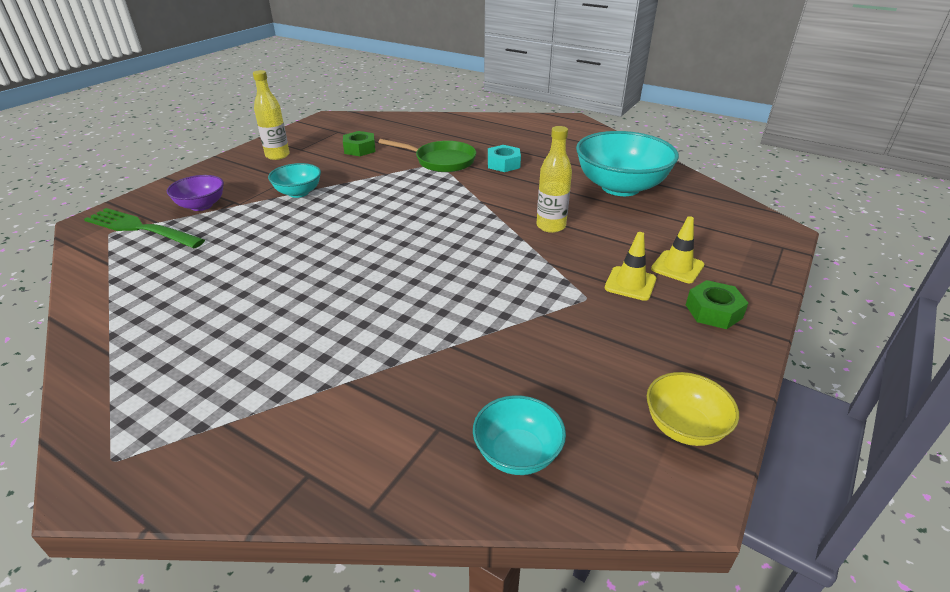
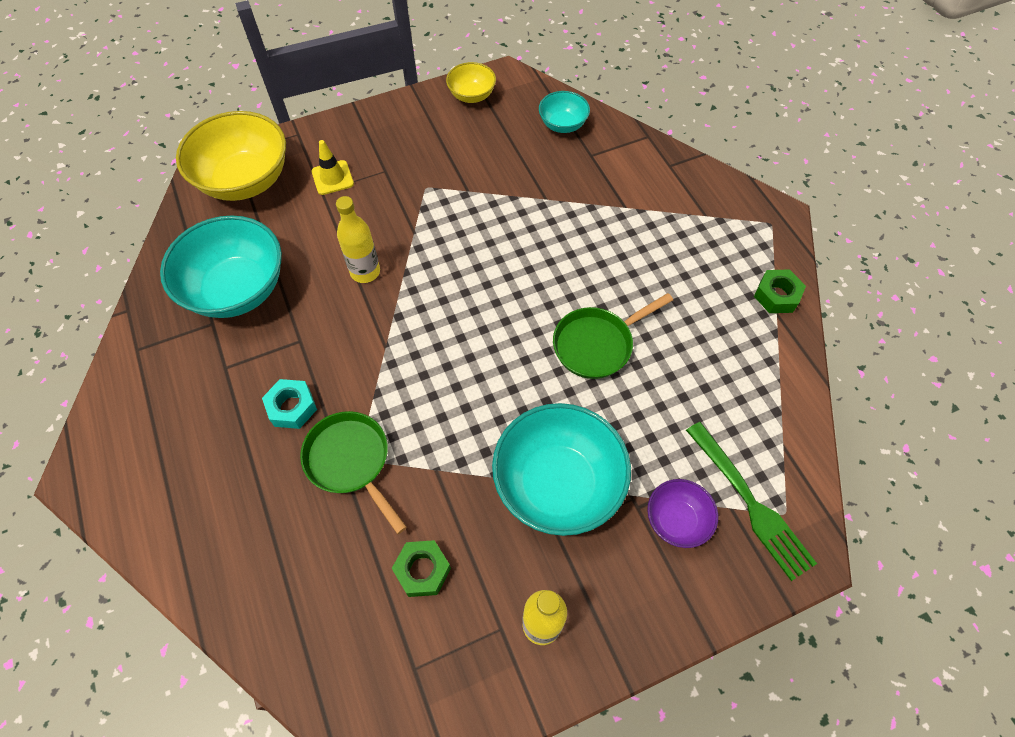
camera: 145 degrees left, 25 degrees up
turquoise bowl [268,163,321,198] -> turquoise bowl [492,403,631,536], size x1.95
yellow traffic cone [605,232,656,301] -> none
green nut [686,280,748,329] -> green nut moved to [754,269,806,313]
none -> yellow bowl [176,111,286,201]
none -> green pan [553,293,673,379]

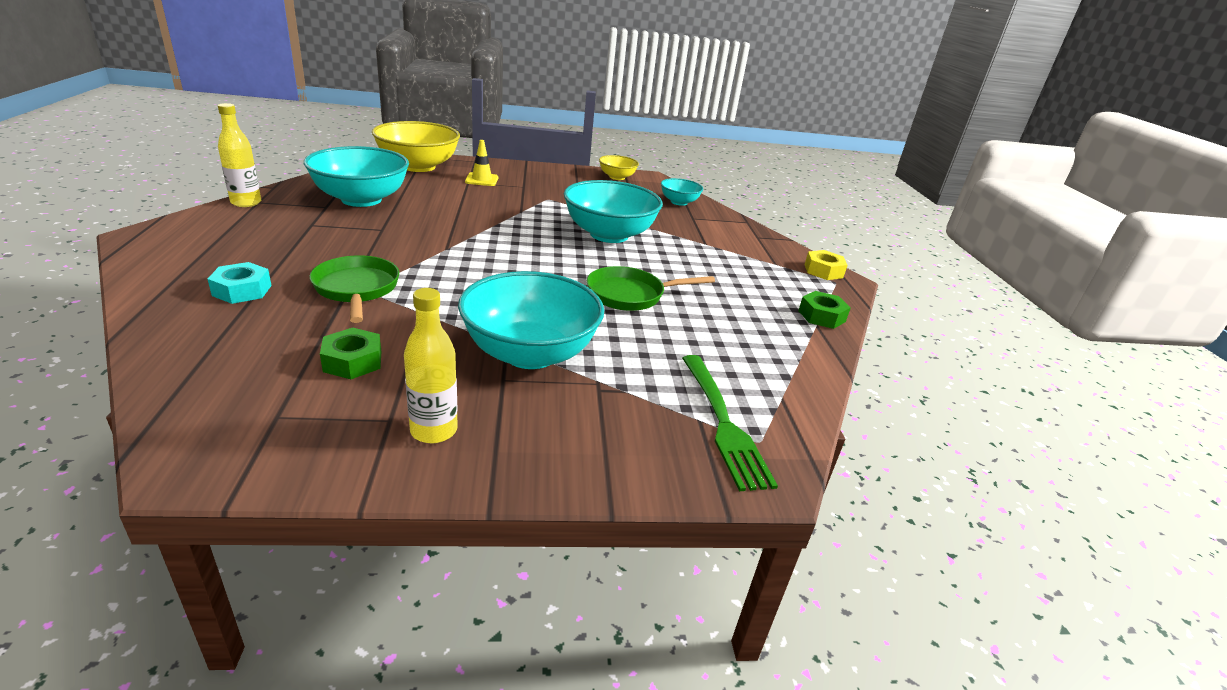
camera: 15 degrees right, 30 degrees down
turquoise nut [262,379,317,429] -> turquoise nut moved to [207,262,272,304]
yellow bottle [336,196,380,283] -> yellow bottle moved to [218,103,261,207]
purple bowl [647,479,718,548] -> none
none -> turquoise bowl [564,180,663,243]
none -> yellow nut [804,250,848,280]

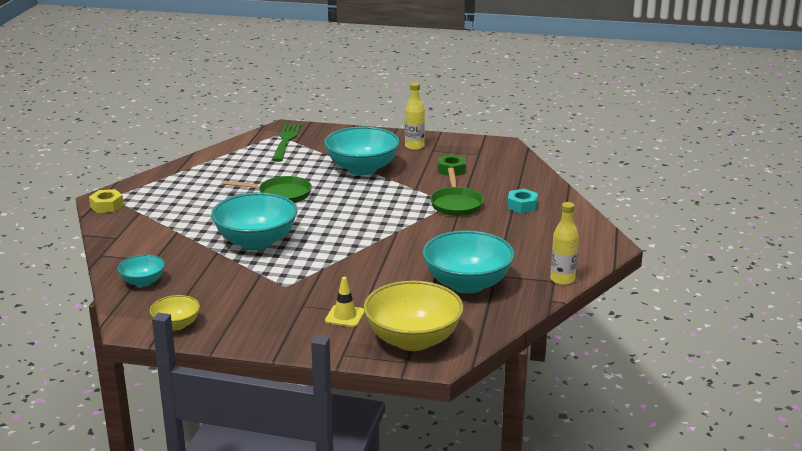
camera: 160 degrees left, 5 degrees down
green nut [798,291,851,329] -> none

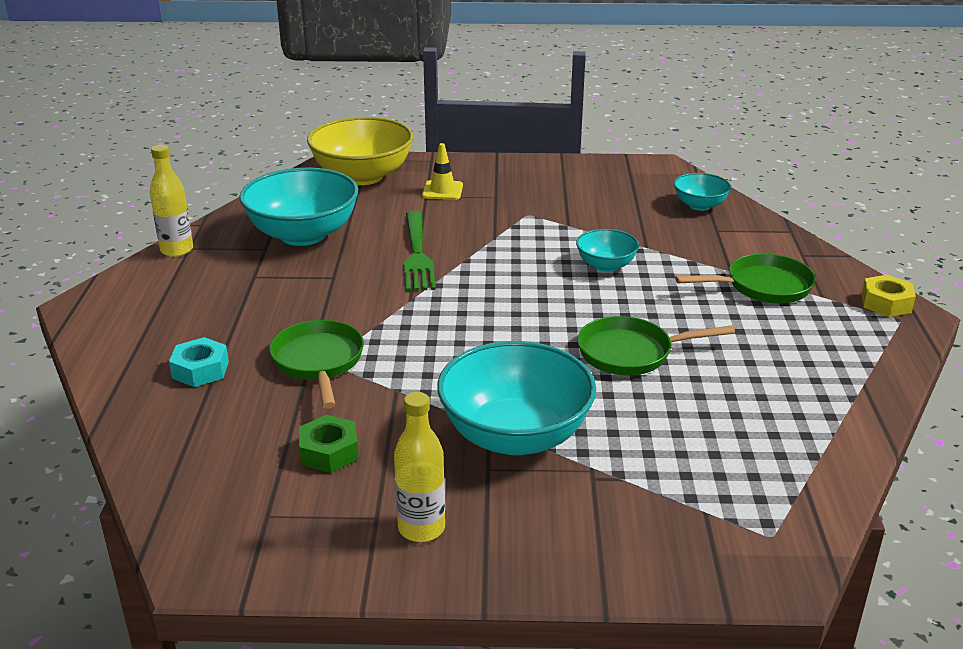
camera: 170 degrees right, 5 degrees up
yellow bowl [150,295,200,330] -> none
turquoise bowl [211,193,297,250] -> turquoise bowl [576,229,639,272], size x0.51
green fork [272,123,301,162] -> green fork moved to [404,211,436,291]
none -> green pan [675,254,816,304]

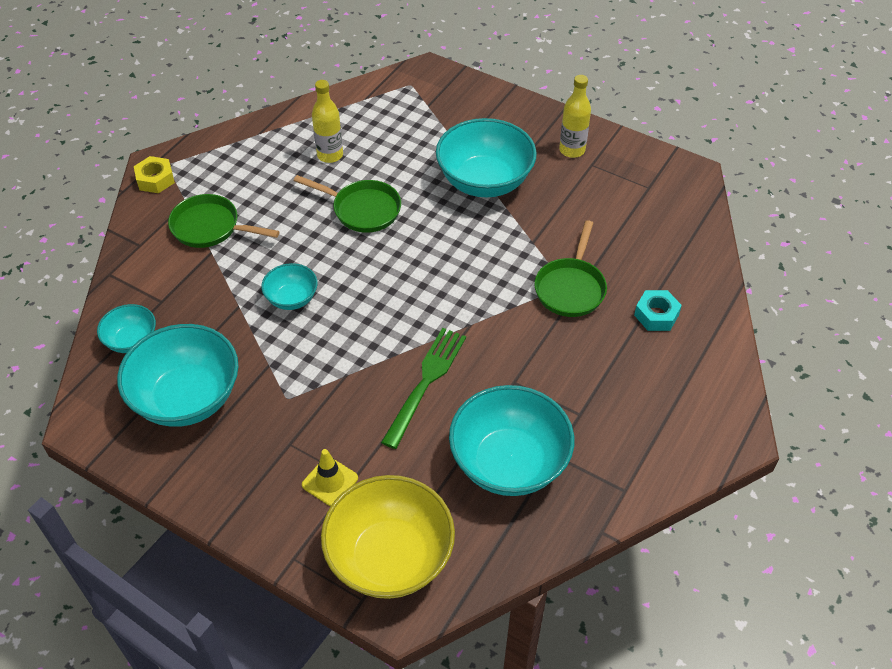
camera: 150 degrees left, 20 degrees up
yellow bottle [150,145,193,257] -> yellow bottle moved to [312,80,343,163]
green nut [299,415,359,473] -> none
none -> turquoise bowl [117,324,239,427]

